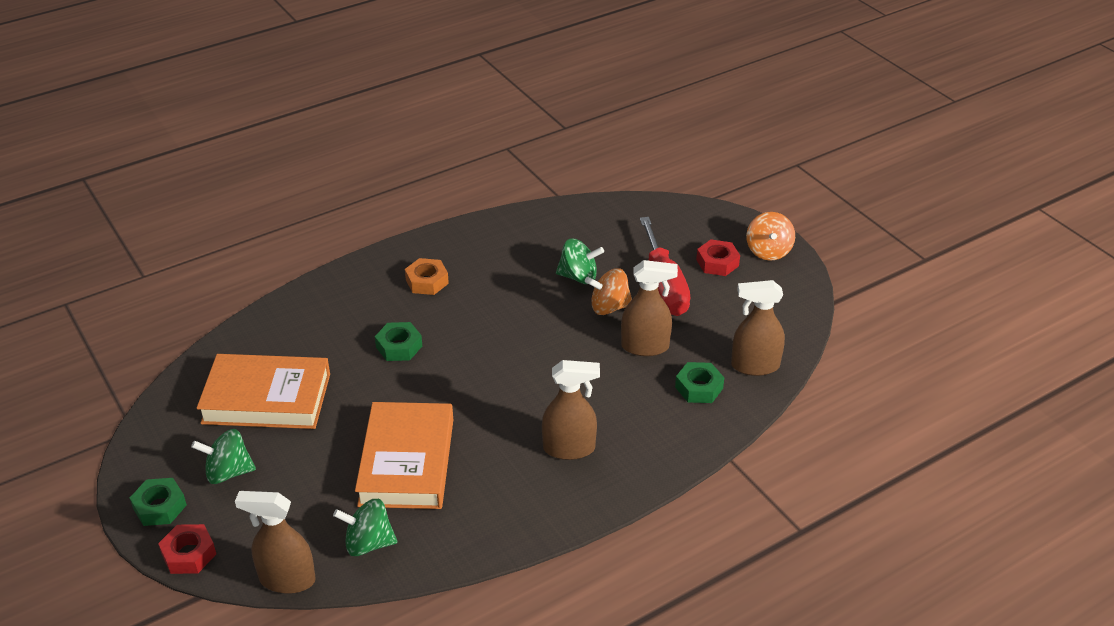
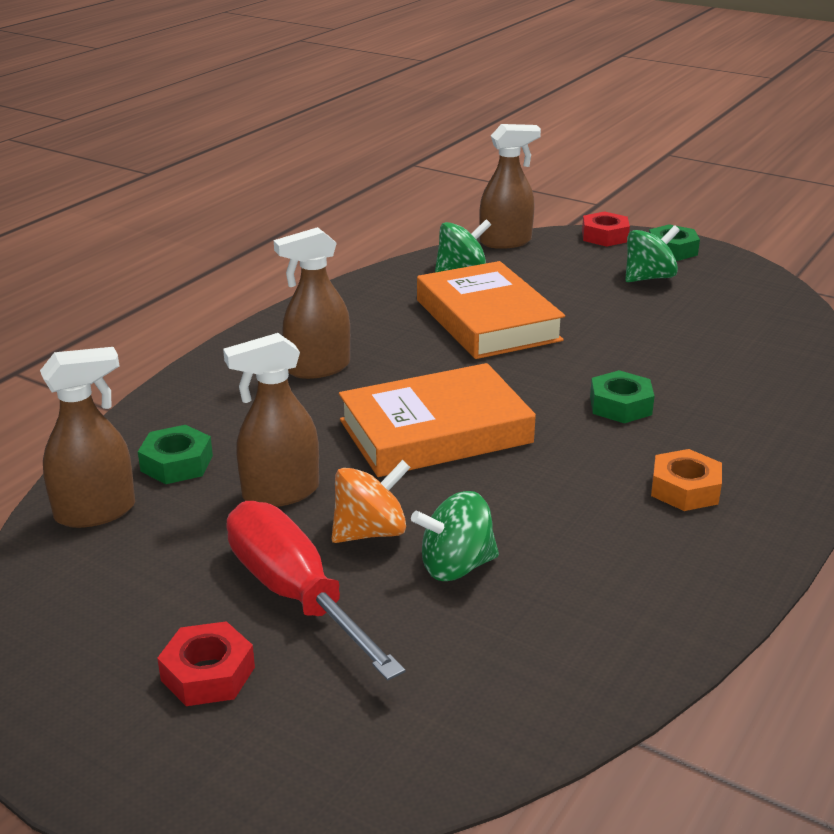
camera: 155 degrees right, 10 degrees down
orange book [197,354,330,429] -> orange book moved to [339,363,536,477]
orange spinning top [746,212,795,261] -> none

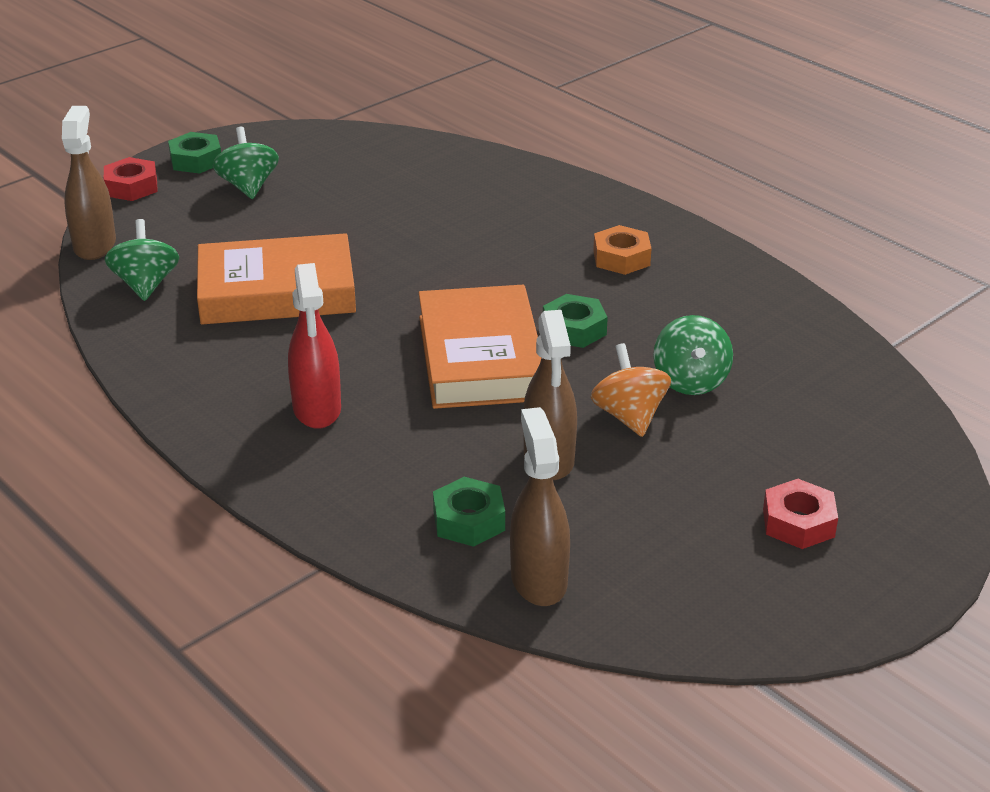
camera: 75 degrees left, 5 degrees up
red screwdriver [227,501,405,681] -> none
brown spray bottle [274,227,350,379] -> red spray bottle [288,263,341,429]
green nut [590,370,654,423] -> green nut moved to [543,294,608,348]

